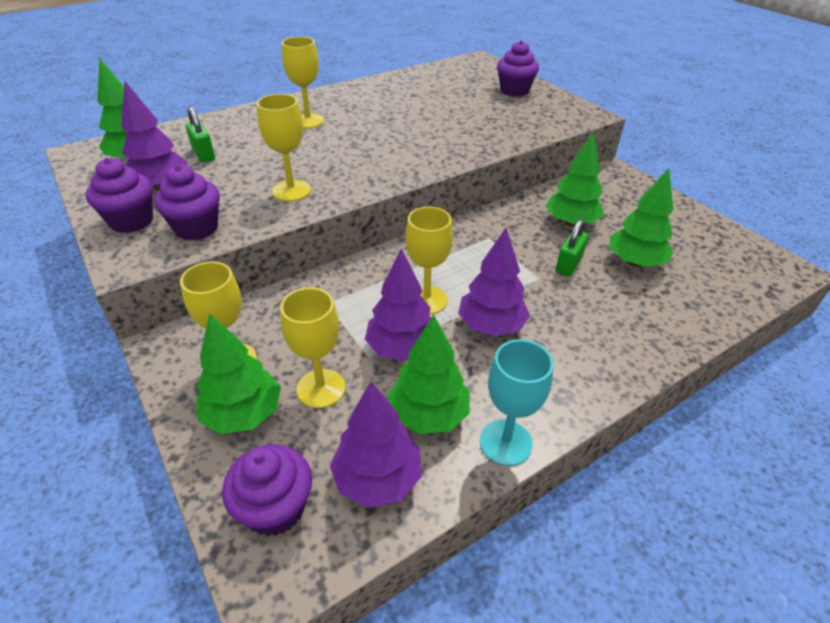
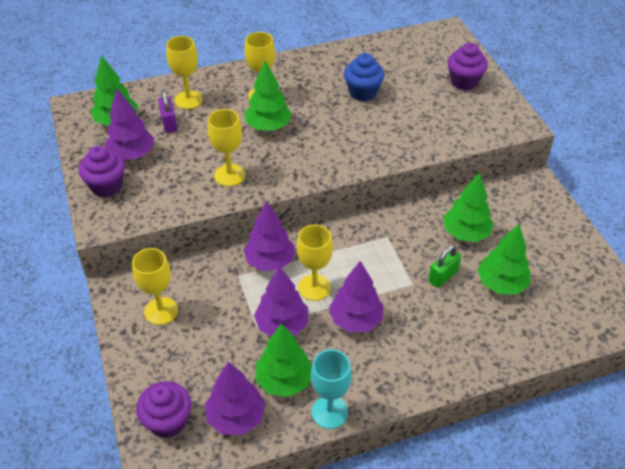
camera: 15 degrees right, 5 degrees up
purple cupcake [154,164,220,240] -> none
green padlock [185,107,215,163] -> purple padlock [158,90,177,133]
green tree [196,313,281,434] -> green tree moved to [245,61,292,131]
yellow goblet [280,287,345,408] -> yellow goblet moved to [166,36,203,109]
none -> purple tree [243,201,295,271]
none -> blue cupcake [344,53,385,101]

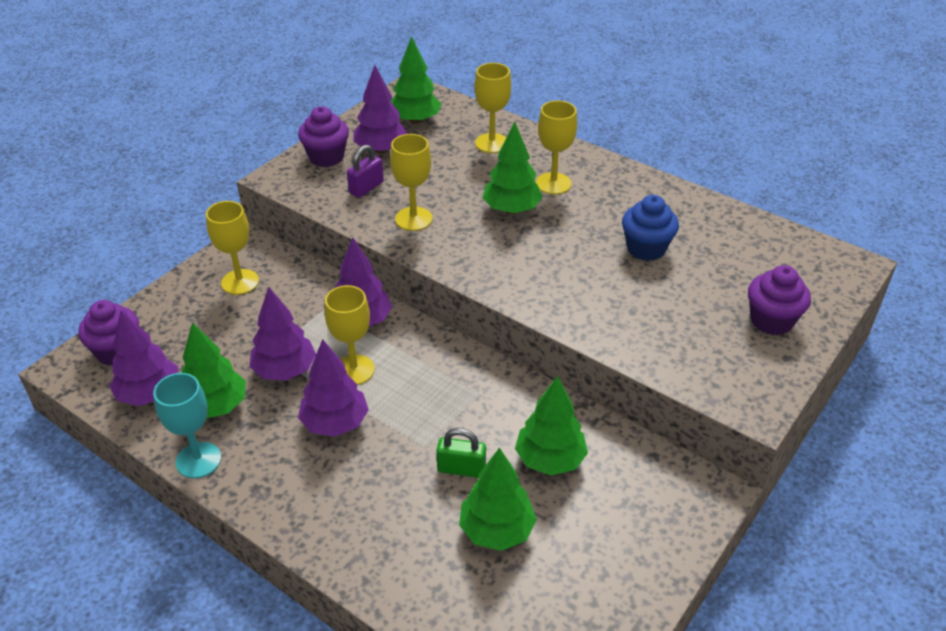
camera: 55 degrees right, 5 degrees down
purple padlock [158,90,177,133] -> purple padlock moved to [347,145,384,198]

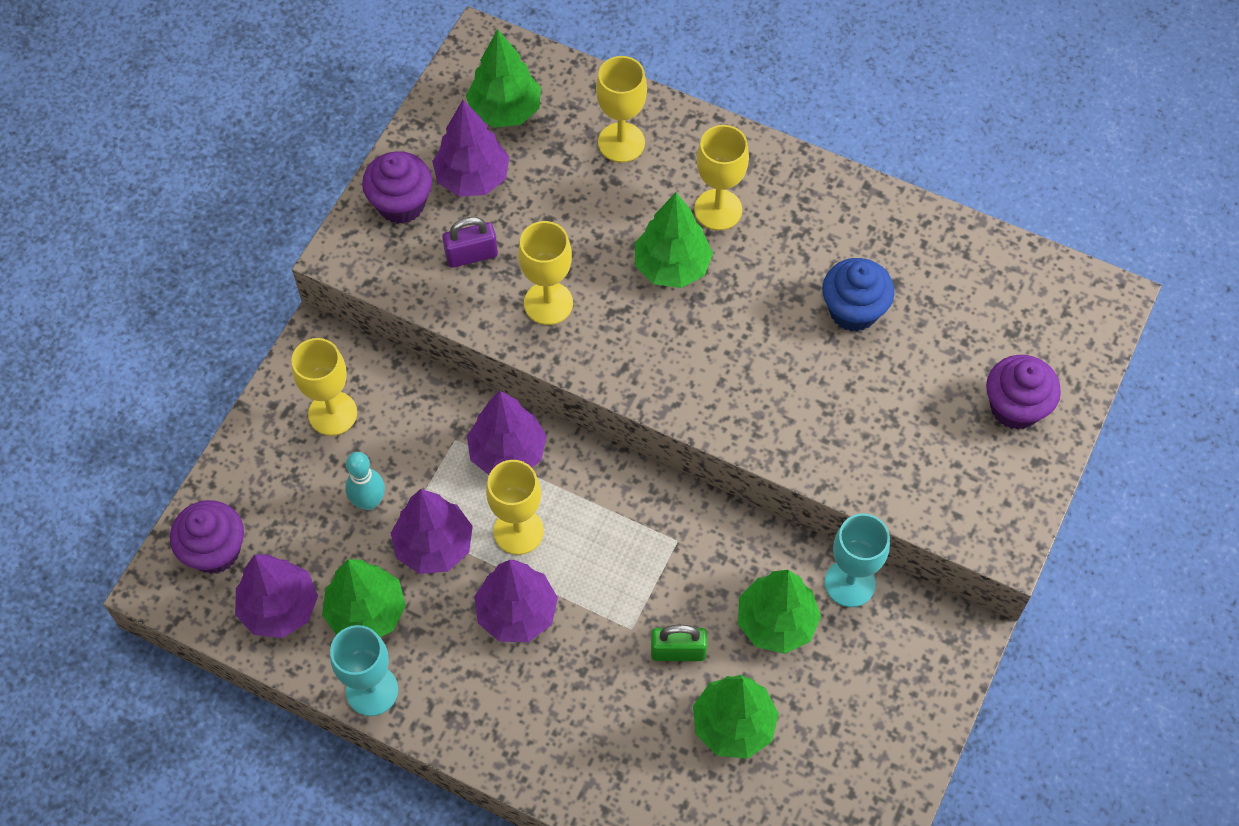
camera: 10 degrees left, 20 degrees up
purple padlock [347,145,384,198] -> purple padlock turned 45 degrees clockwise [442,217,498,268]
none -> turquoise bowling pin [345,452,385,510]
none -> turquoise goblet [825,513,890,607]

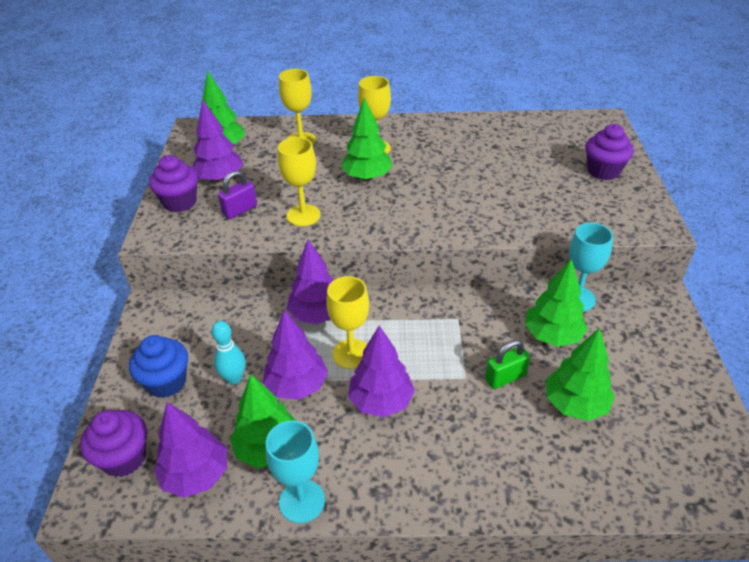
camera: 25 degrees left, 20 degrees down
yellow goblet [292,338,357,436] -> none
blue cupcake [822,258,894,332] -> blue cupcake moved to [129,335,188,398]

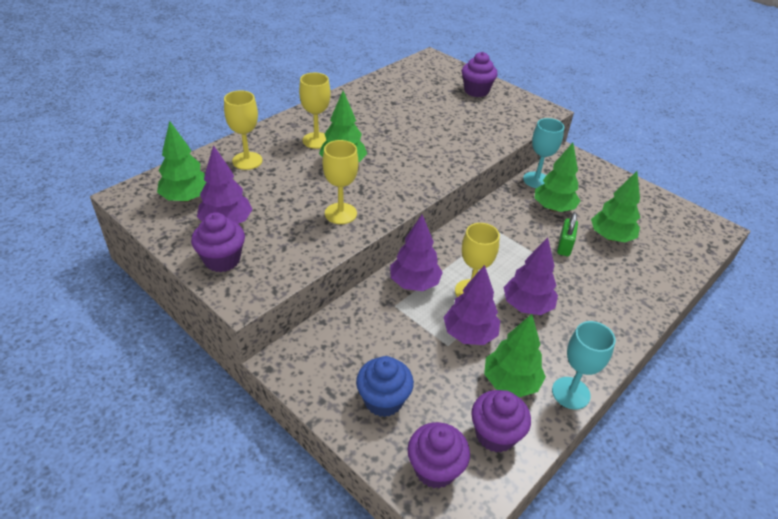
camera: 50 degrees left, 0 degrees up
purple tree [154,402,227,498] -> purple cupcake [471,390,531,453]
turquoise bowling pin [212,321,246,384] -> none
purple padlock [218,171,257,219] -> none

